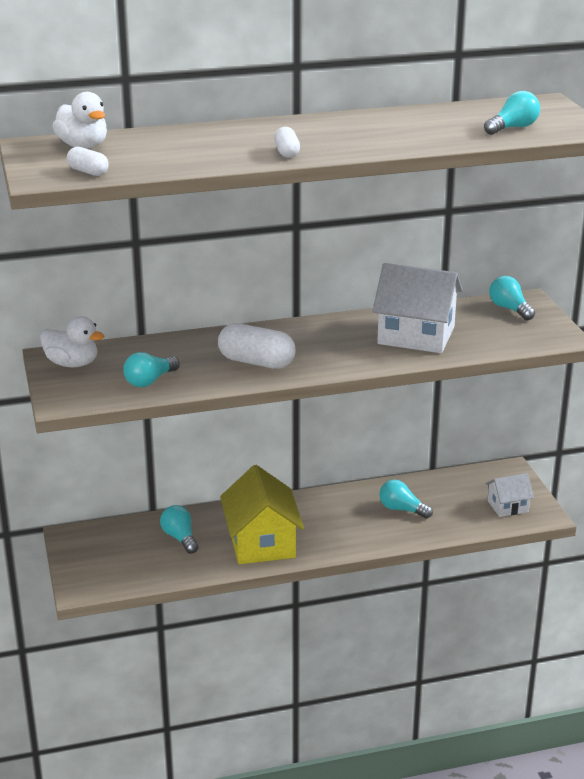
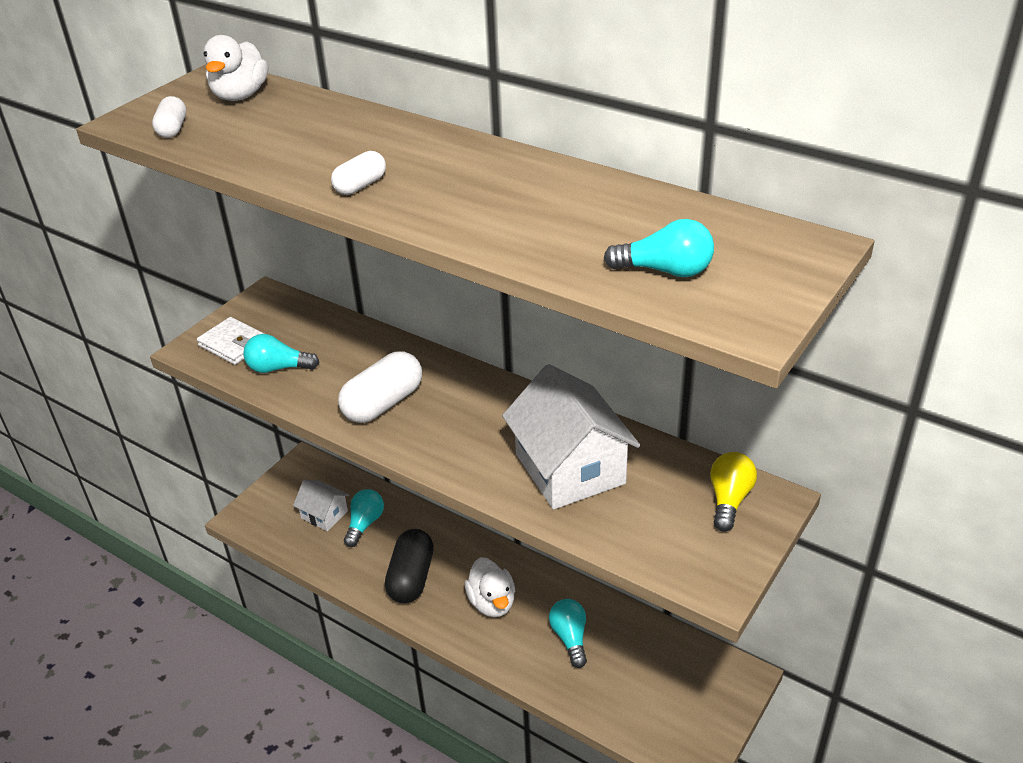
camera: 50 degrees right, 10 degrees up
white duck [40,316,105,367] -> white duck moved to [465,557,515,617]
white capsule [218,323,296,369] -> white capsule turned 60 degrees clockwise [338,351,422,423]
yellow house [220,465,304,564] -> black capsule [385,529,434,603]
white house [486,473,534,517] -> white house moved to [293,480,349,531]
turquoise light bulb [489,276,535,320] -> yellow light bulb [710,452,757,532]
none -> white wallet [197,317,265,365]

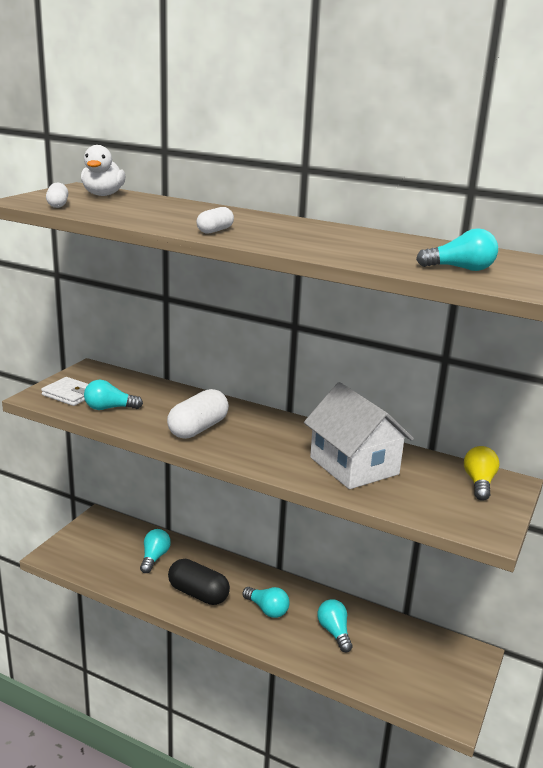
camera: 10 degrees left, 15 degrees down
white house [293,480,349,531] -> none
black capsule [385,529,434,603] -> black capsule turned 60 degrees counterclockwise [168,559,230,605]
white duck [465,557,515,617] -> turquoise light bulb [243,587,289,618]

